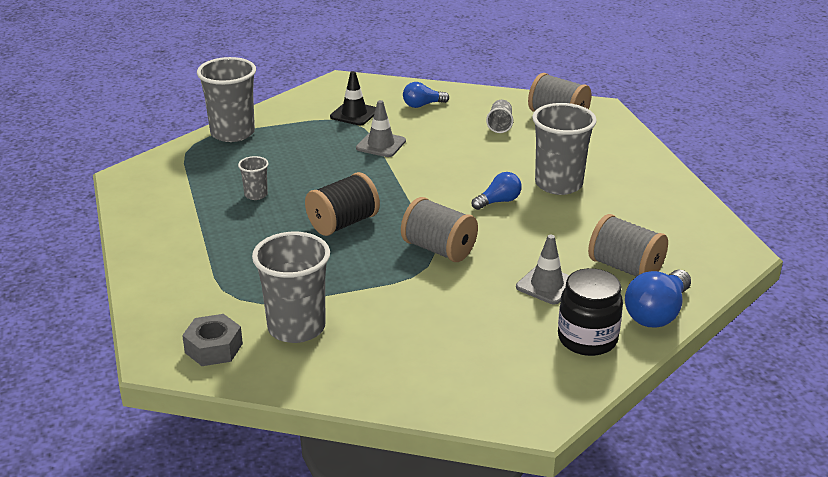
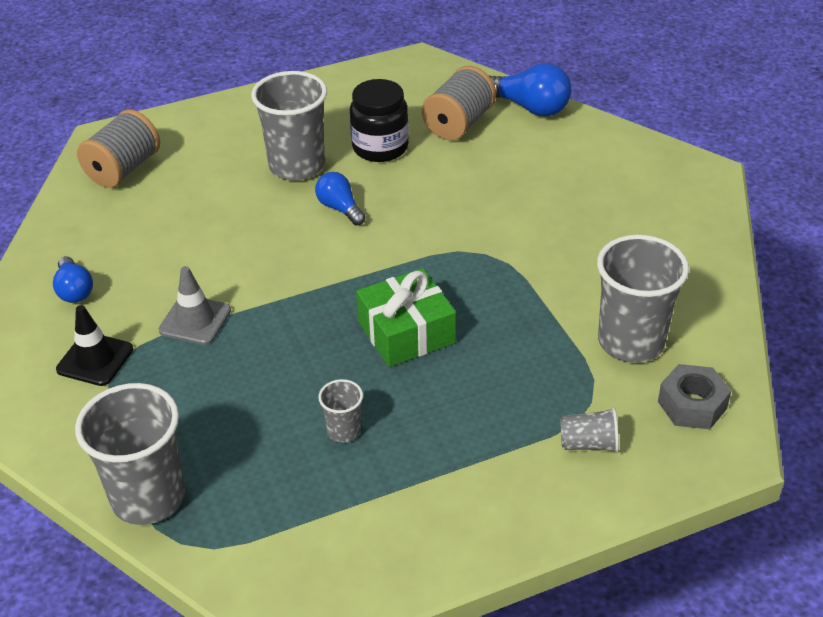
camera: 95 degrees left, 10 degrees up
black spool [305,172,380,236] -> green gift [356,268,456,367]
grey spool [401,197,478,262] -> none
grey cup [486,100,513,133] -> grey cup moved to [560,408,619,452]
grey traffic cone [516,235,570,304] -> none
black jar [558,268,623,356] -> black jar moved to [350,79,409,162]

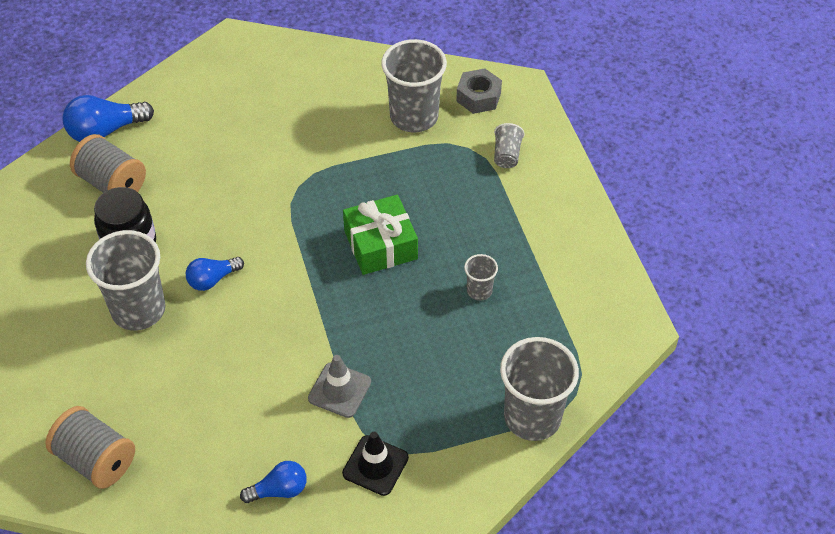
camera: 85 degrees left, 10 degrees up
blue light bulb [489,63,572,116] -> blue light bulb turned 150 degrees counterclockwise [62,95,154,142]

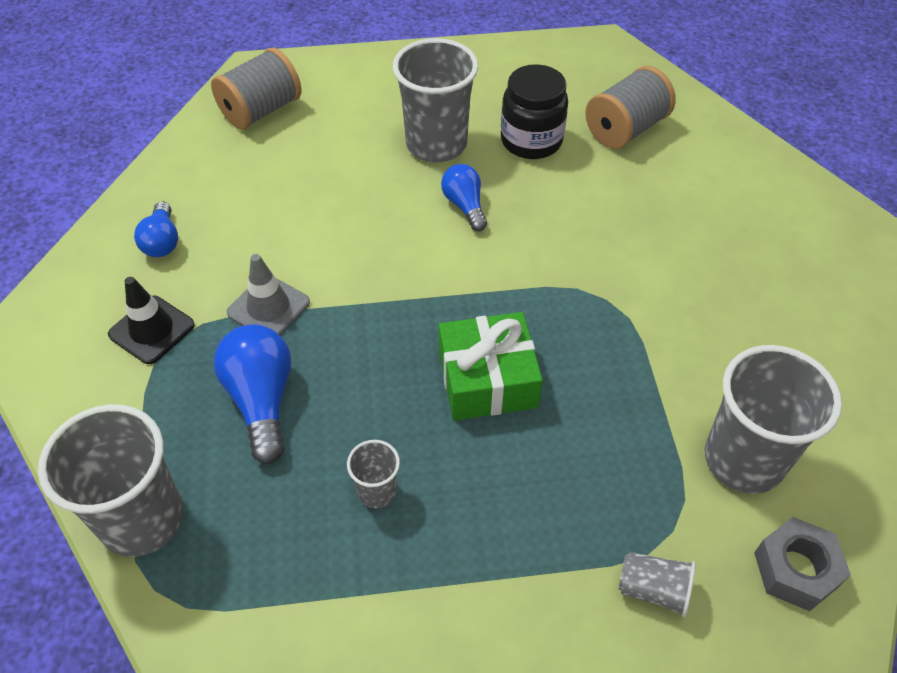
camera: 100 degrees right, 0 degrees up
blue light bulb [62,95,154,142] -> blue light bulb moved to [214,324,291,464]

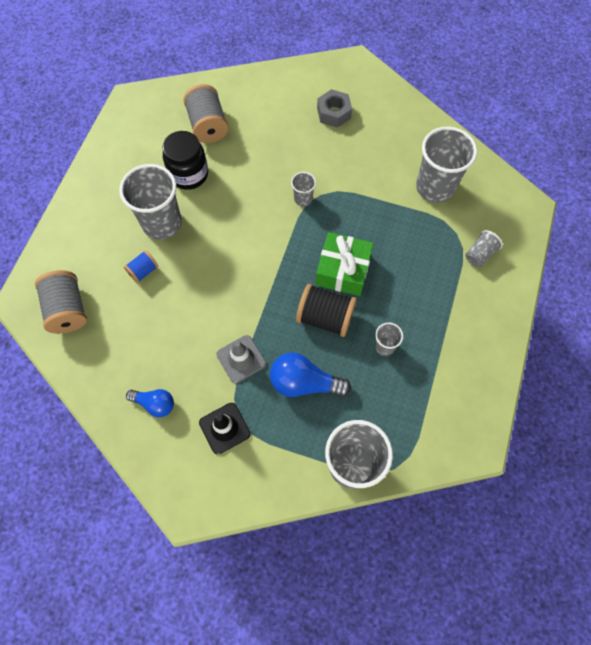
camera: 65 degrees left, 15 degrees up
blue light bulb [441,164,487,231] -> none
grey nut [754,517,851,611] -> grey nut moved to [317,89,352,128]
none -> blue spool [124,250,159,283]
none -> grey cup [291,172,316,207]
none -> black spool [296,284,357,337]

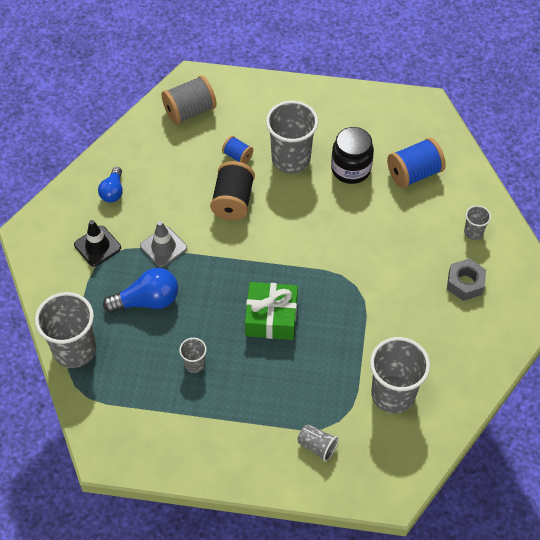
camera: 80 degrees right, 10 degrees down
grey spool [183,84,229,143] -> blue spool [387,138,446,188]
blue light bulb [270,352,351,397] -> blue light bulb turned 75 degrees clockwise [103,268,178,313]
grey cup [291,172,316,207] -> grey cup moved to [464,205,491,240]
black spool [296,284,357,337] -> black spool moved to [210,161,255,220]

